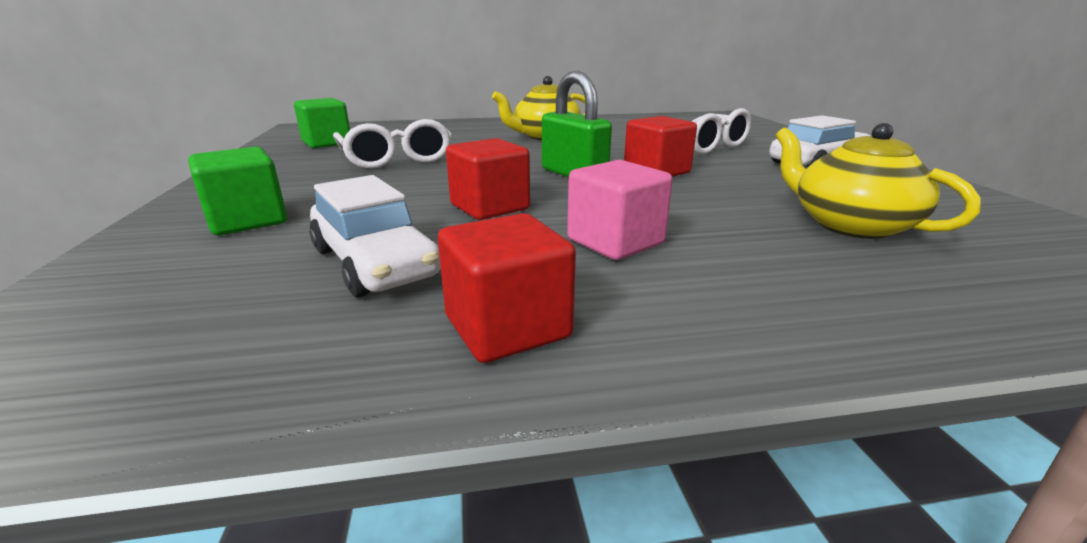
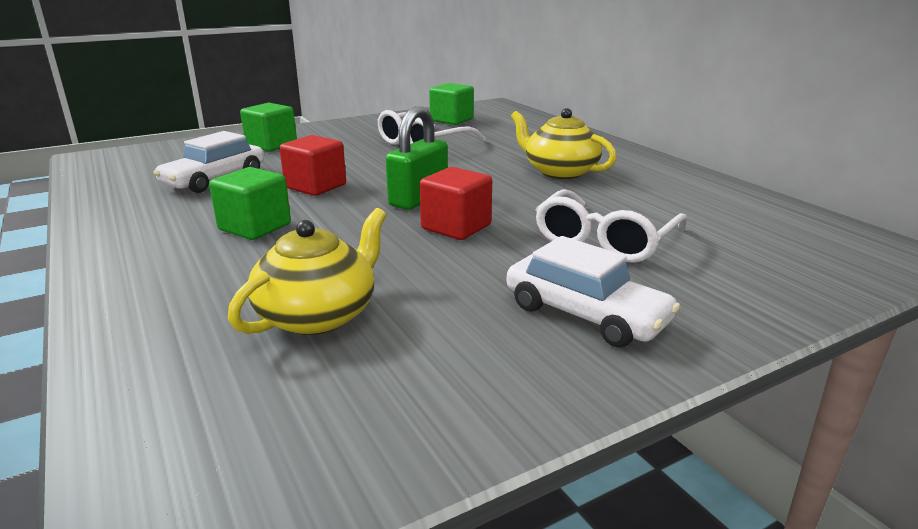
camera: 70 degrees right, 0 degrees up
red cube [438,213,576,363] -> none
pink cube [567,160,673,260] -> green cube [209,167,291,240]

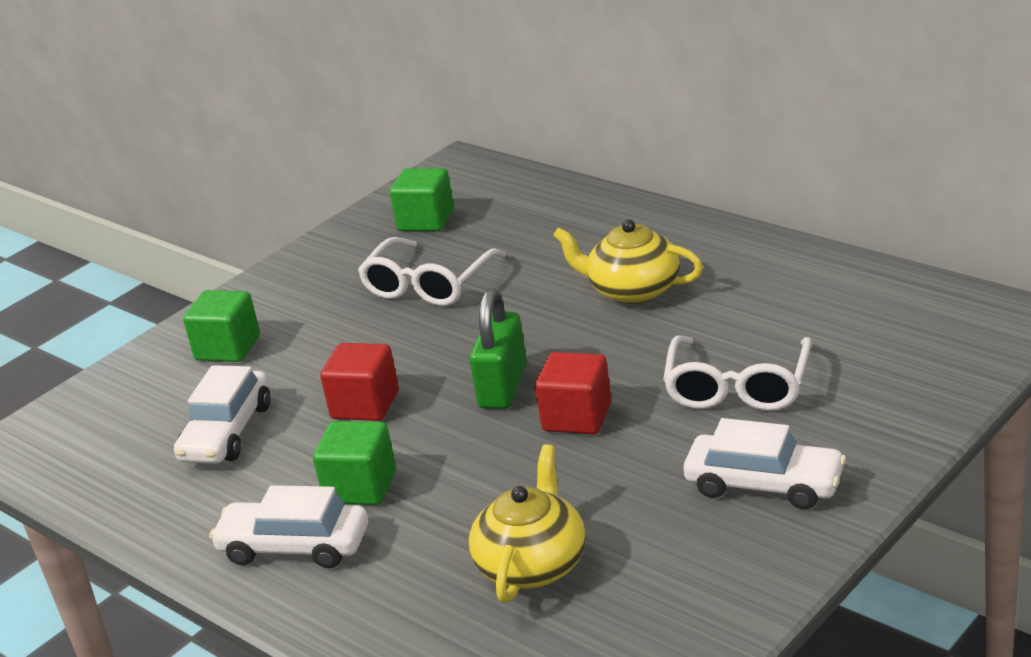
camera: 15 degrees left, 5 degrees up
none -> white car [209,485,368,568]

